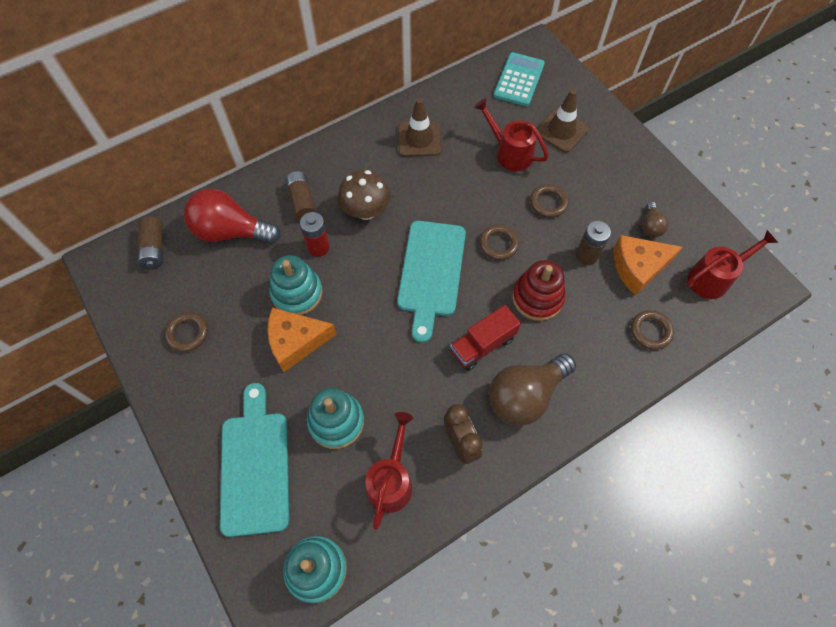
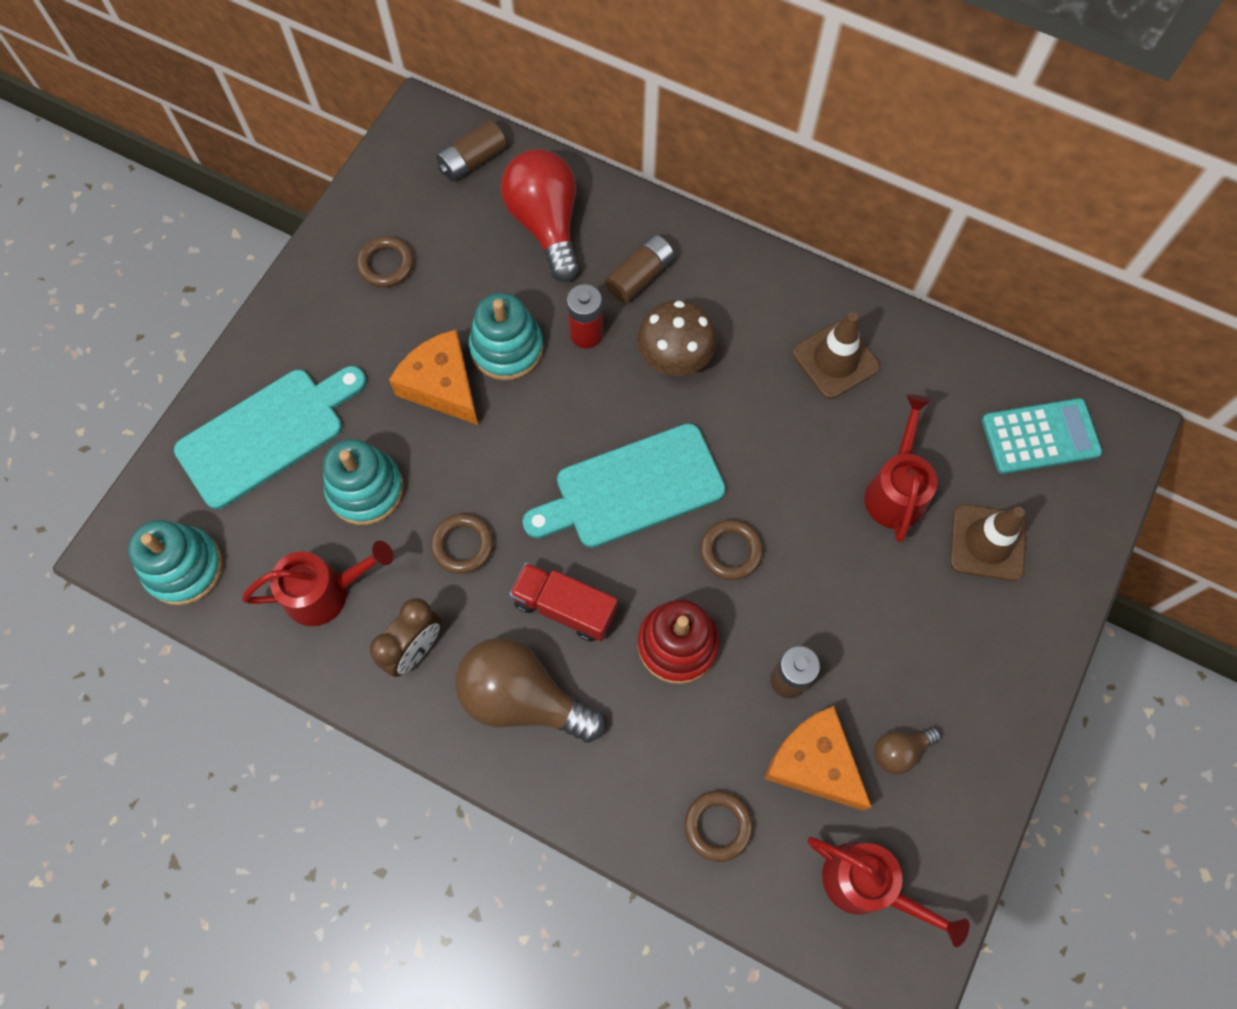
camera: 60 degrees right, 5 degrees up
brown ring [530,184,569,218] -> brown ring moved to [431,514,494,574]

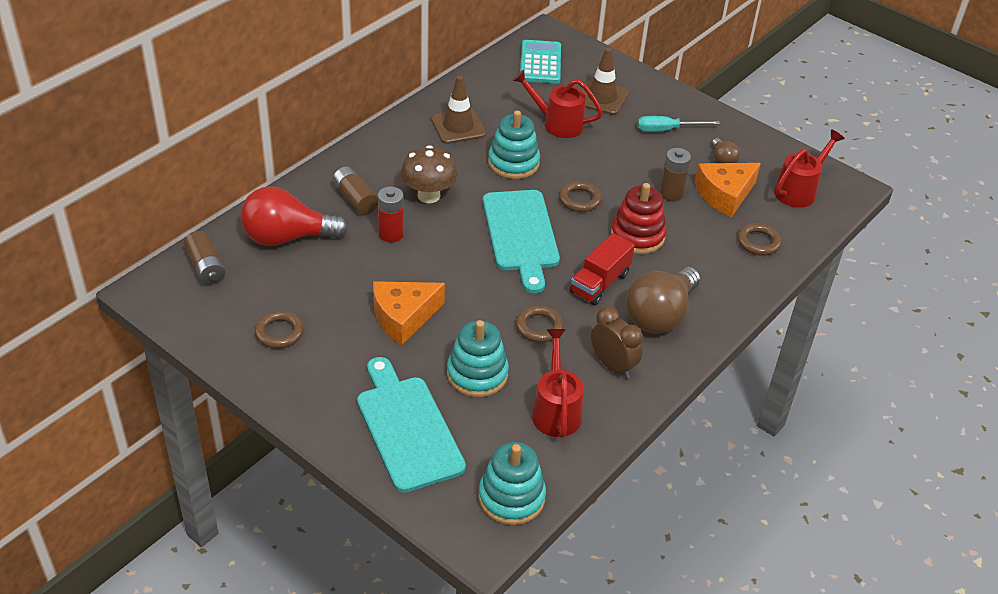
camera: 80 degrees left, 25 degrees down
turquoise stacking toy [469,293,543,381] -> turquoise stacking toy moved to [488,110,540,179]
none -> turquoise screwdriver [637,116,720,132]

